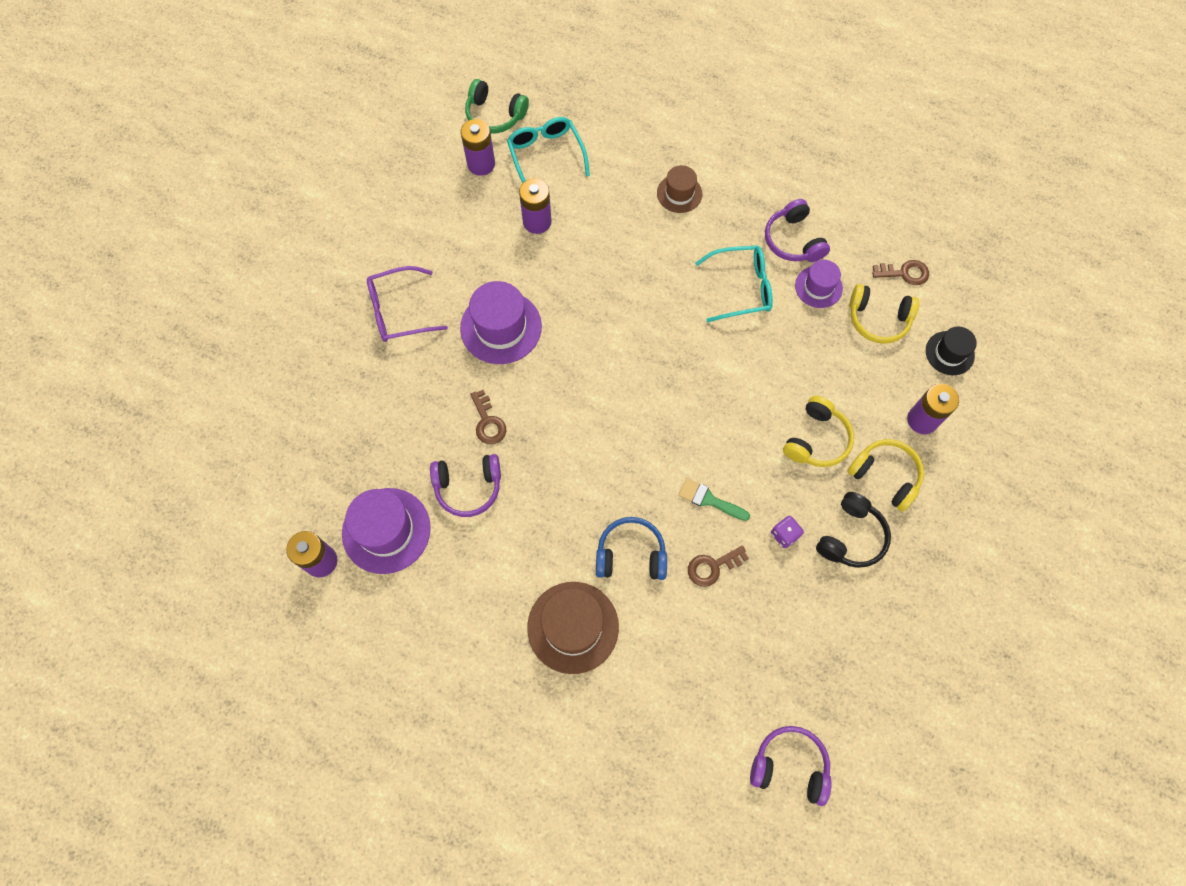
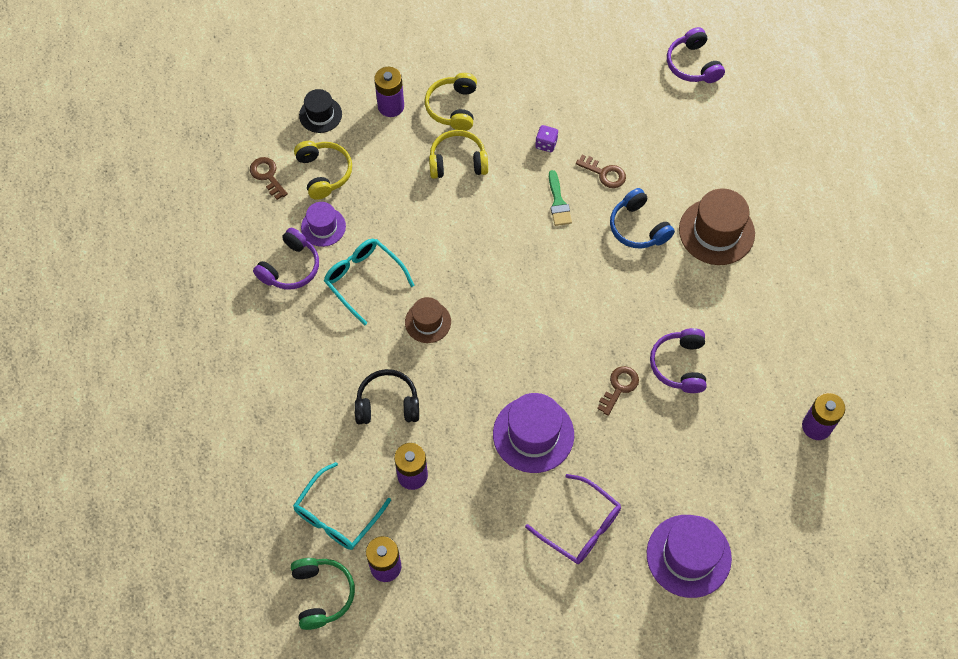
camera: 125 degrees left, 5 degrees down
purple hat [342,488,431,574] -> purple hat moved to [647,515,732,598]
purple headphones [430,454,501,517] -> purple headphones turned 135 degrees counterclockwise [650,328,707,393]
brown hat [657,165,702,213] -> brown hat moved to [405,297,451,343]
black headphones [816,492,891,568] -> black headphones moved to [355,369,419,424]

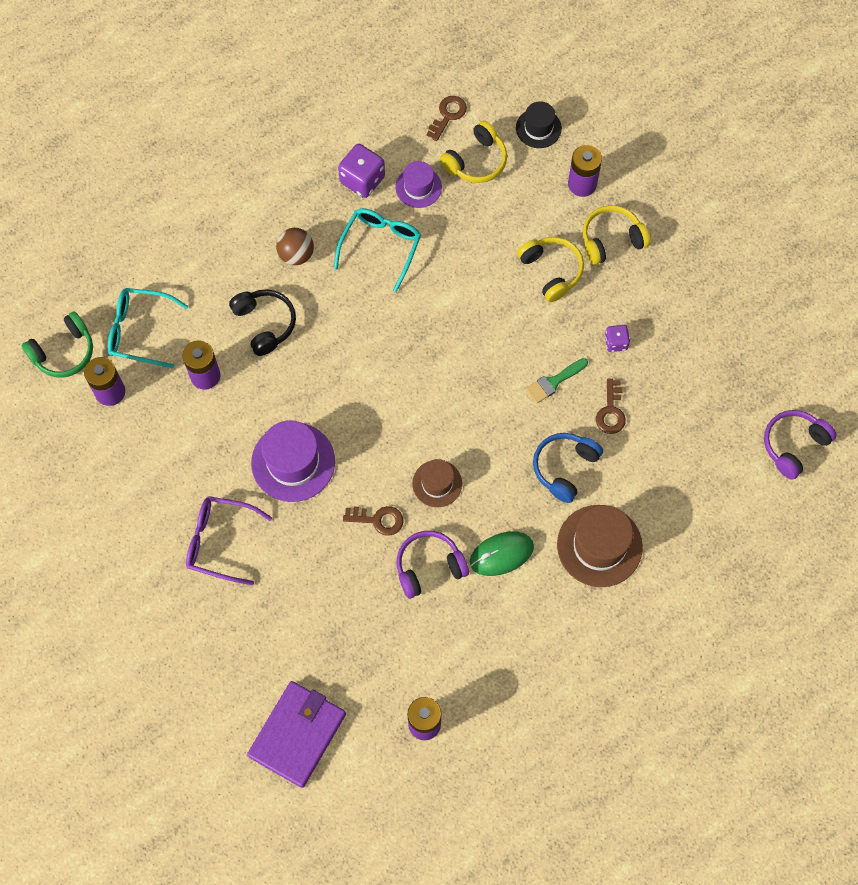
camera: 65 degrees right, 5 degrees up
purple headphones [253,228,319,290] -> purple dice [338,144,385,198]
brown hat [405,297,451,343] -> brown hat moved to [412,459,462,507]
purple glasses [525,474,621,564] -> purple glasses turned 90 degrees clockwise [186,496,272,585]
purple hat [647,515,732,598] -> none
none -> purple wallet [247,681,346,788]
none -> brown ball [276,228,314,265]
none -> green mouse [470,531,534,576]

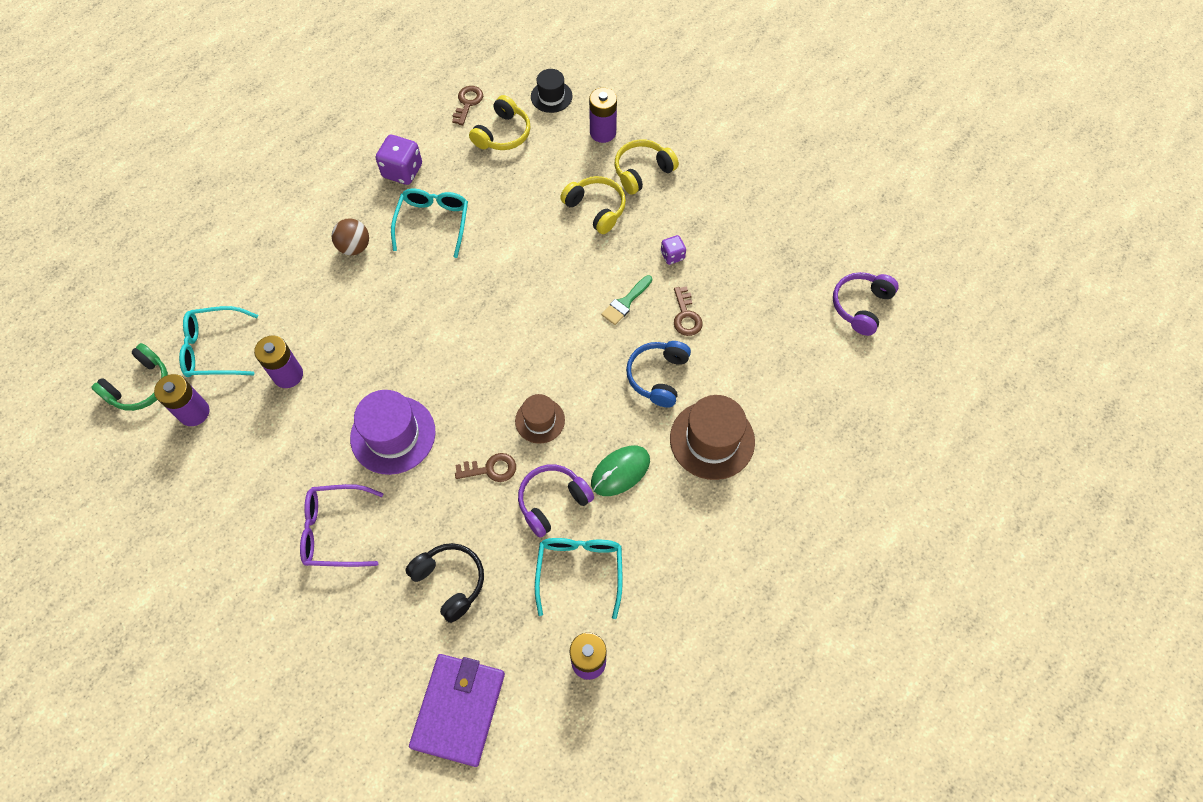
camera: 15 degrees left, 5 degrees down
black headphones [229,289,296,356] -> black headphones moved to [406,543,484,623]
purple hat [395,161,442,208] -> none
none -> turquoise glasses [535,538,623,619]

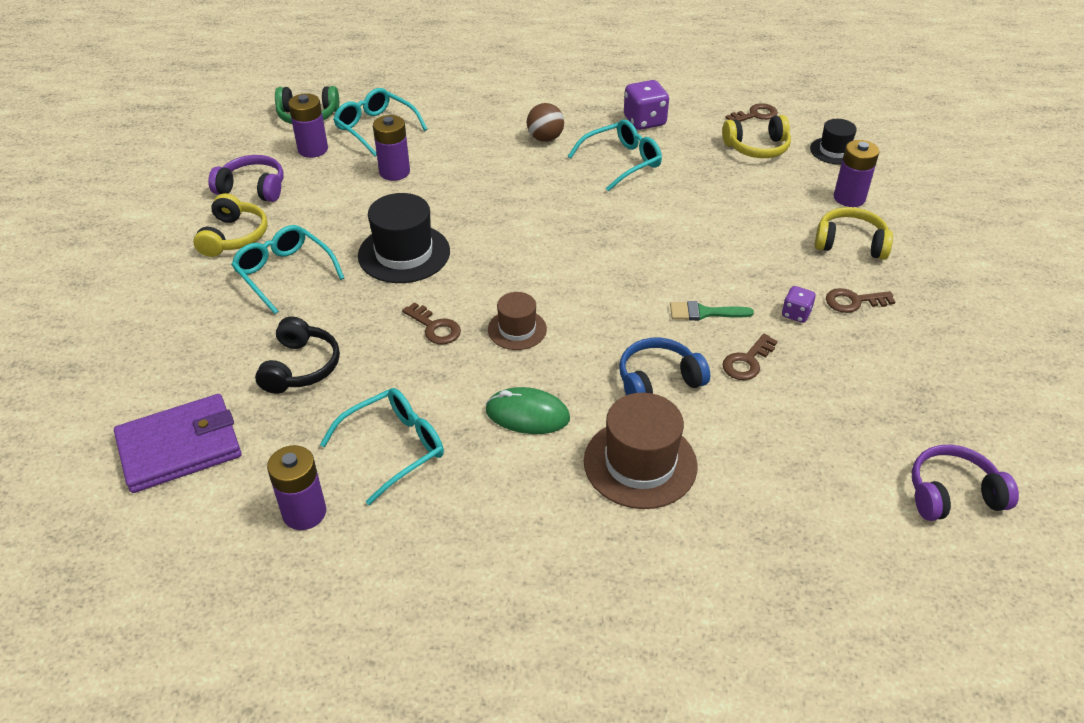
camera: 50 degrees right, 20 degrees down
purple glasses [300,484,383,567] -> turquoise glasses [231,225,344,314]
purple hat [350,390,436,475] -> black hat [358,193,450,283]
purple headphones [518,465,594,537] -> purple headphones moved to [208,155,283,202]
yellow headphones [560,176,626,234] -> yellow headphones moved to [193,193,268,257]
none -> brown key [826,288,896,313]

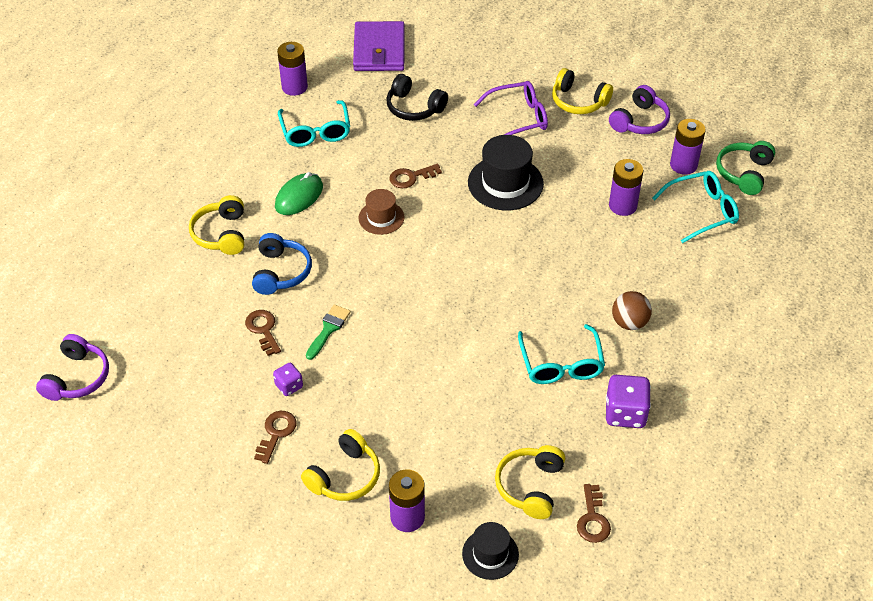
camera: 115 degrees right, 5 degrees up
turquoise glasses [231,225,344,314] -> purple glasses [474,81,548,135]
brown hat [584,393,698,509] -> yellow headphones [189,195,244,255]

